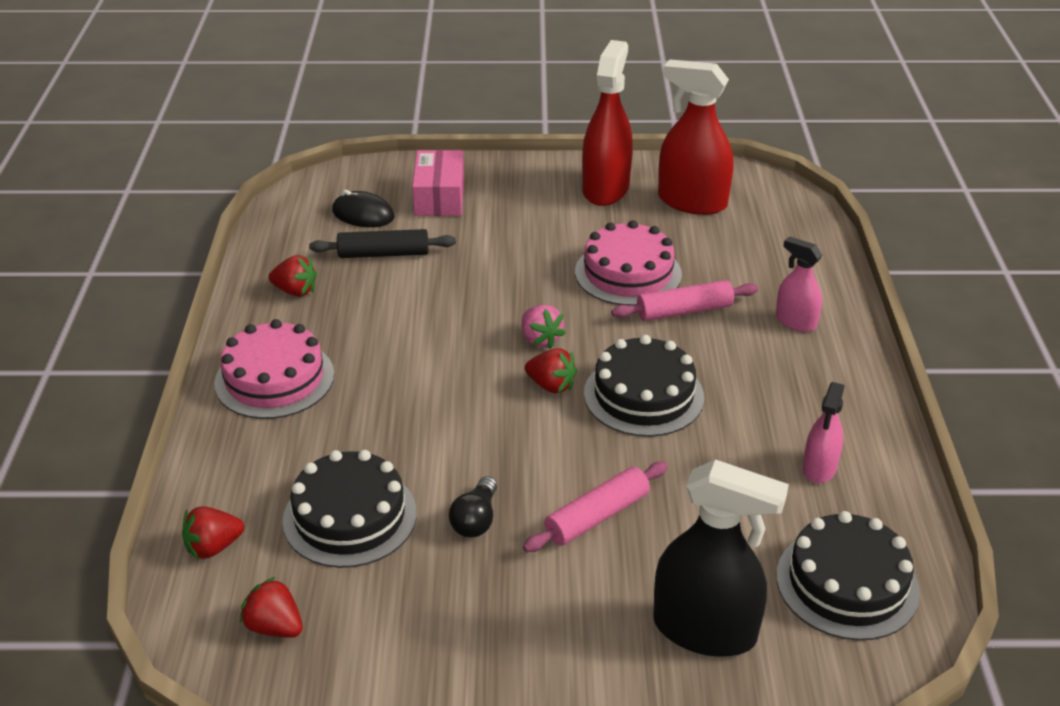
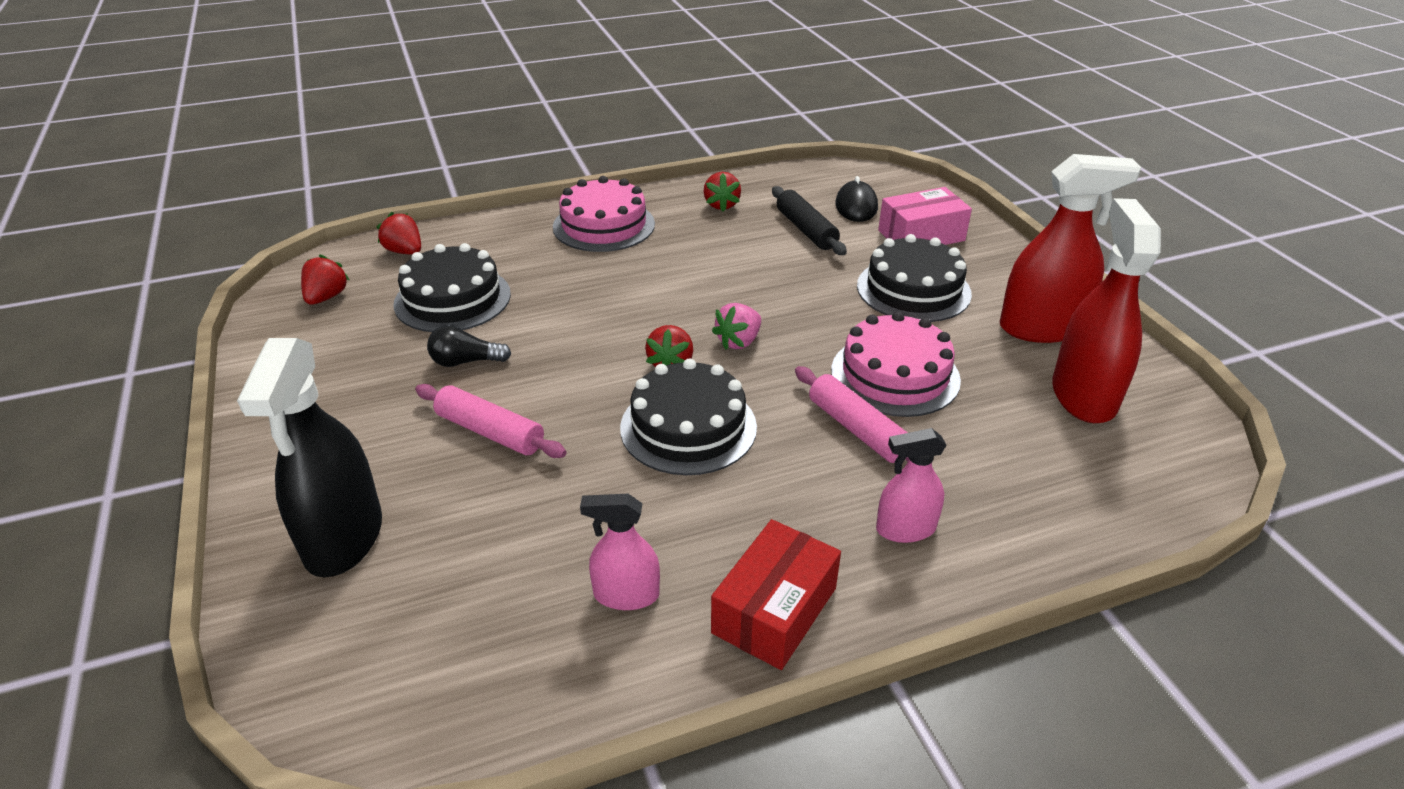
camera: 70 degrees right, 0 degrees up
pink spray bottle [776,236,822,332] -> pink spray bottle turned 120 degrees counterclockwise [876,428,947,543]
black cake [776,511,920,640] -> black cake moved to [857,234,972,322]
none -> red box [711,519,841,670]

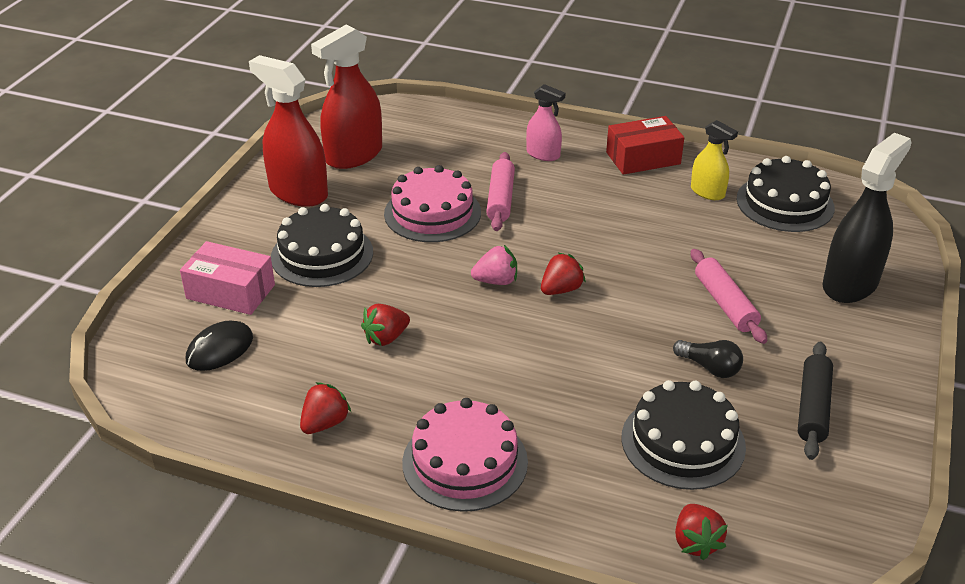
camera: 140 degrees left, 0 degrees up
red strawberry [301,254,350,305] -> red strawberry moved to [361,304,410,346]
pink spray bottle [580,494,660,610] -> yellow spray bottle [691,120,738,200]
black cake [620,359,757,475] -> black cake moved to [737,156,835,232]
black rolling pin [772,186,847,255] -> black rolling pin moved to [798,342,833,460]

